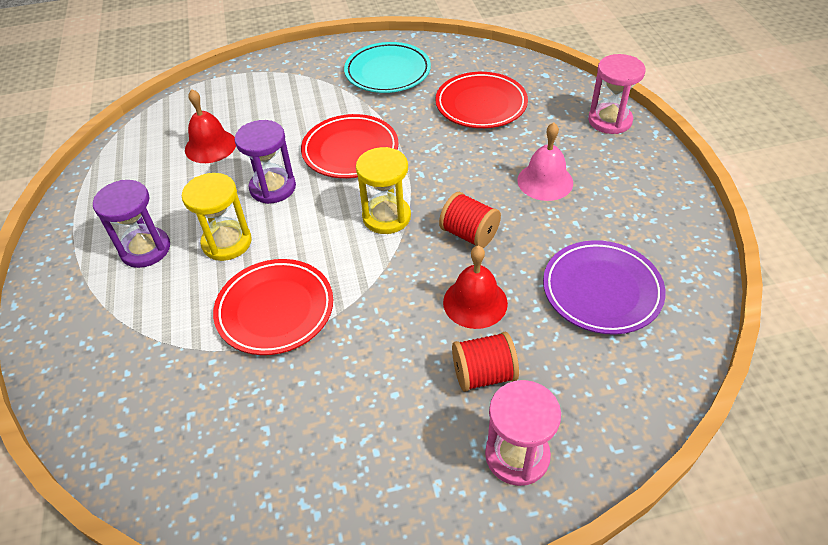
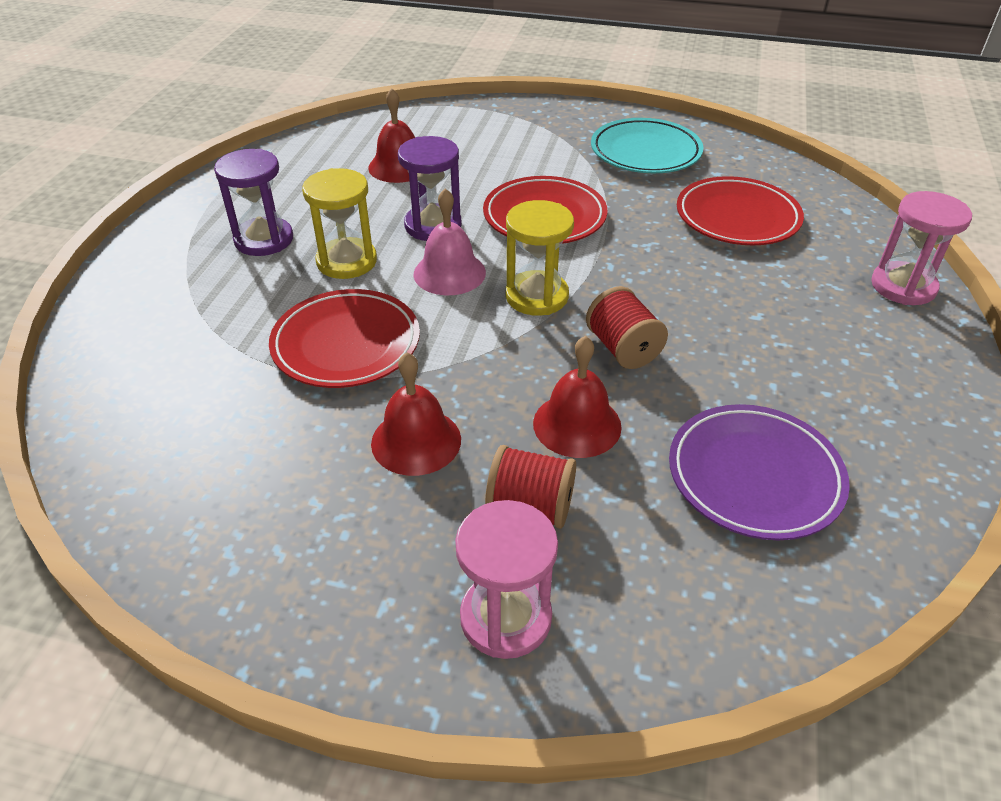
camera: 25 degrees right, 5 degrees down
pink bell [517,122,573,201] -> pink bell moved to [413,188,486,295]
none -> red bell [371,352,461,476]

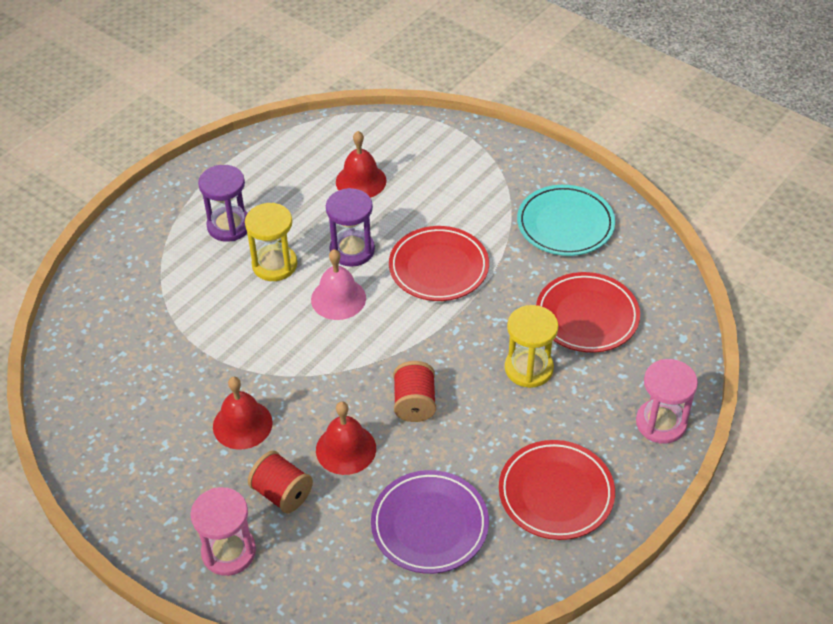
camera: 25 degrees right, 5 degrees up
red plate [269,289,420,388] -> red plate moved to [499,440,615,540]
yellow hourglass [506,200,574,316] -> yellow hourglass moved to [505,305,558,388]

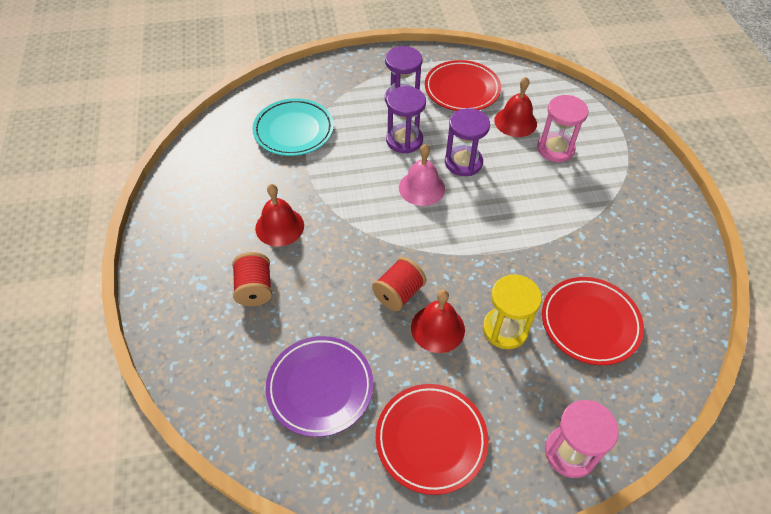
camera: 40 degrees right, 5 degrees up
pink hourglass [190,487,256,576] -> pink hourglass moved to [537,95,589,162]
yellow hourglass [245,203,298,281] -> purple hourglass [386,86,426,153]
red bell [316,401,376,475] -> red bell moved to [411,290,465,353]
red plate [389,226,489,301] -> red plate moved to [425,60,501,111]
turquoise plate [517,185,615,256] -> turquoise plate moved to [252,98,334,156]

